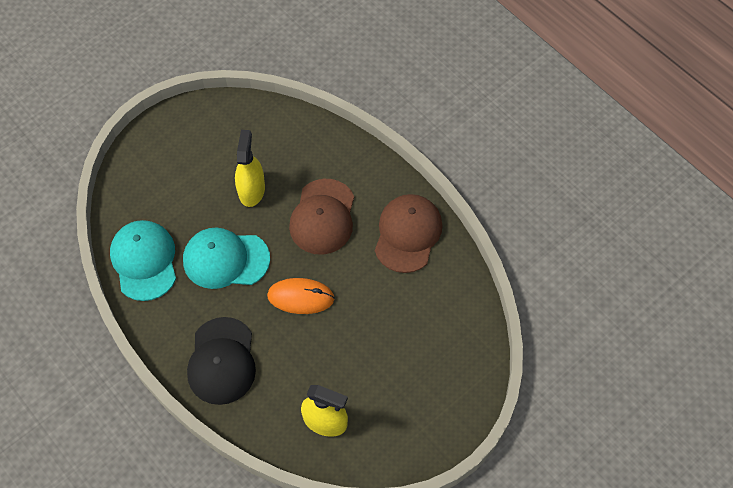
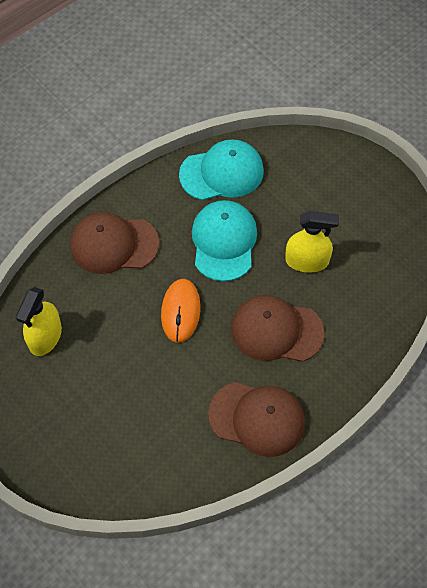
camera: 90 degrees right, 0 degrees up
black cap [187,317,256,405] -> brown cap [70,212,159,274]

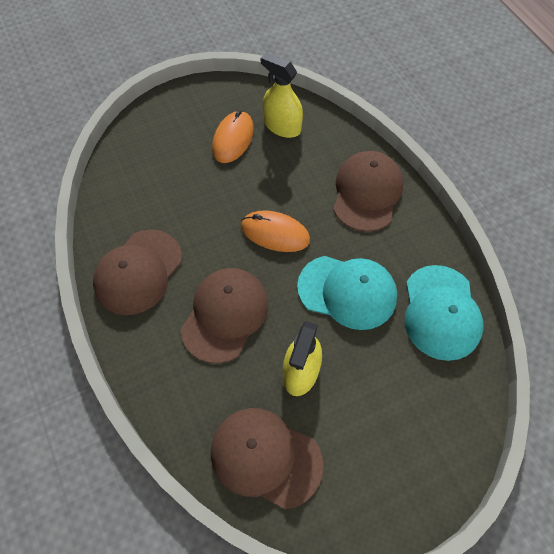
camera: 105 degrees right, 0 degrees up
none -> brown cap [211,408,323,509]
none -> orange mouse [212,111,254,163]

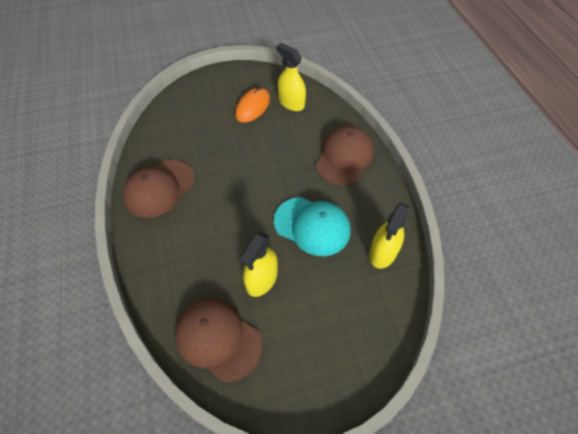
camera: 10 degrees right, 5 degrees down
brown cap [181,268,269,363] -> none
orange mouse [241,210,310,252] -> none
turquoise cap [405,265,484,361] -> yellow spray bottle [369,203,409,269]

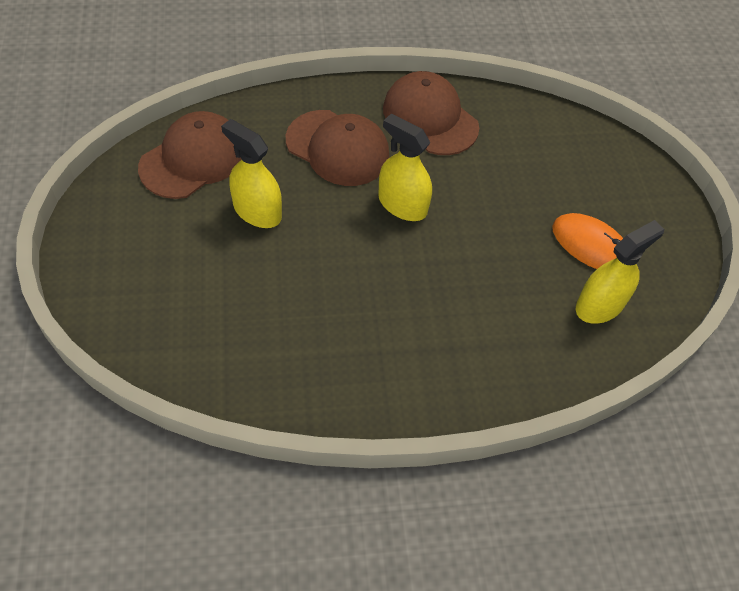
camera: 95 degrees right, 0 degrees up
turquoise cap [274,197,350,256] -> none
brown cap [315,125,374,185] -> brown cap moved to [286,110,390,186]
yellow spray bottle [369,203,409,269] -> yellow spray bottle moved to [378,114,432,221]

